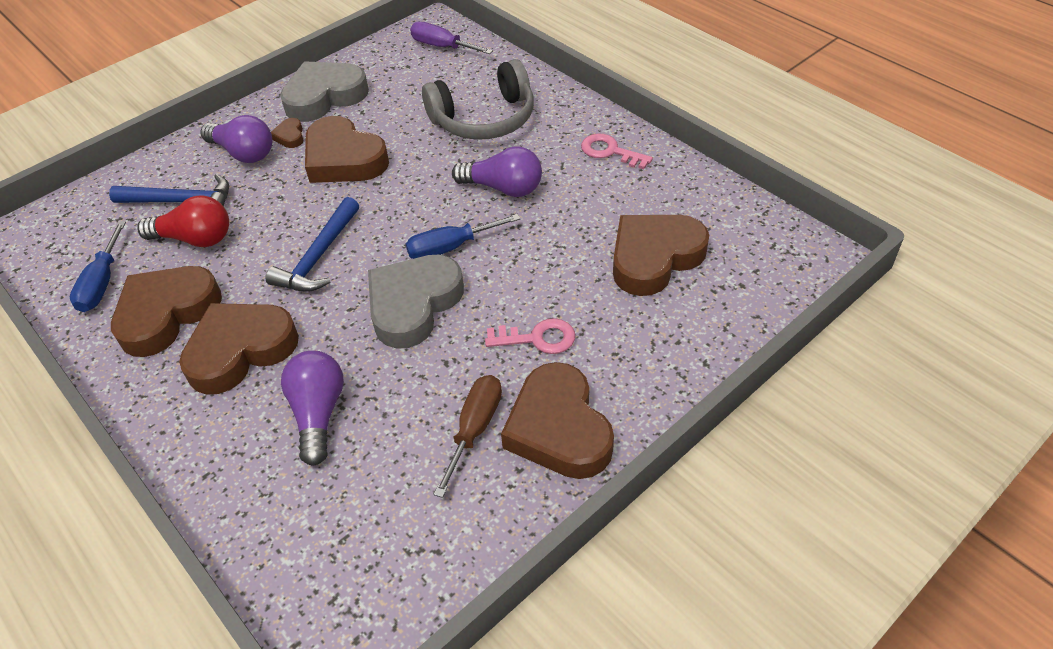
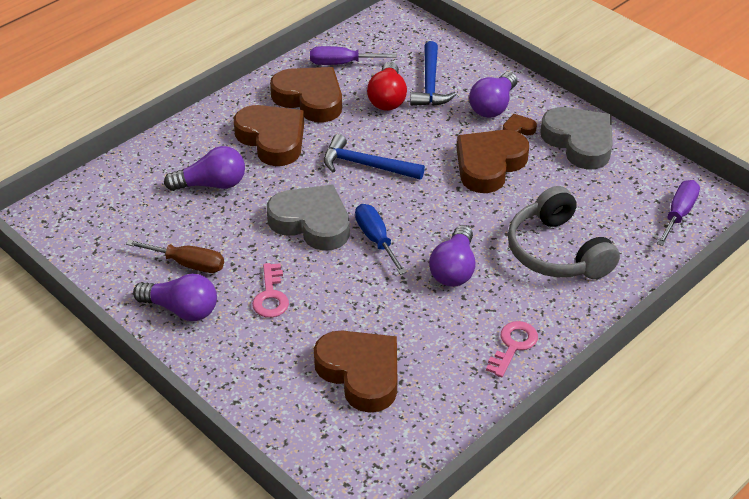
camera: 85 degrees right, 5 degrees down
blue screwdriver [70,221,126,312] -> purple screwdriver [310,46,397,65]
brown heart [501,362,614,479] -> purple light bulb [133,274,217,321]

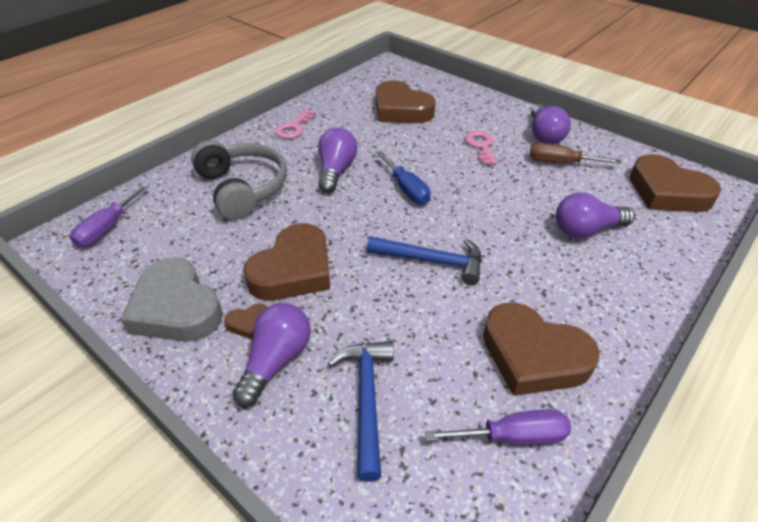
camera: 175 degrees right, 0 degrees up
purple light bulb [133,274,217,321] -> purple light bulb turned 105 degrees counterclockwise [531,104,571,144]
brown heart [234,105,304,166] -> brown heart moved to [630,154,721,212]
grey heart [267,185,350,251] -> none
red light bulb [367,62,407,111] -> none

